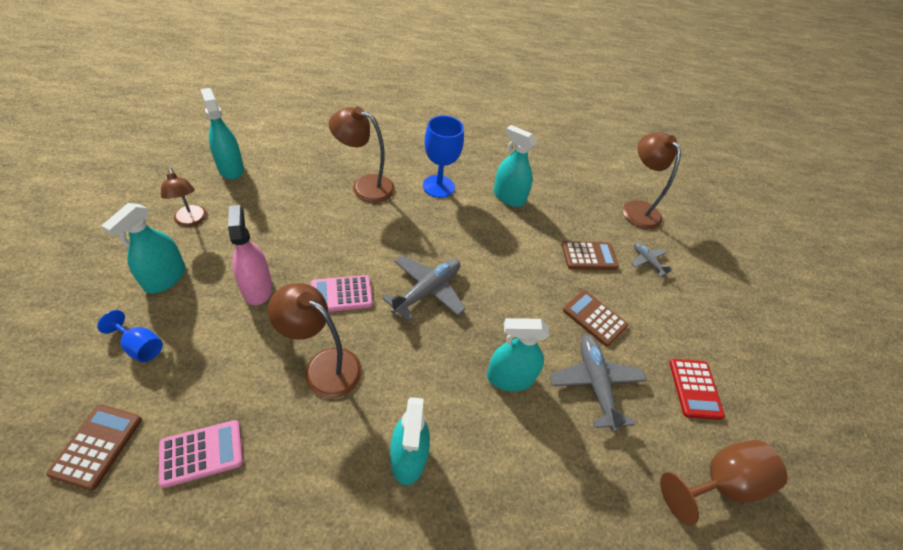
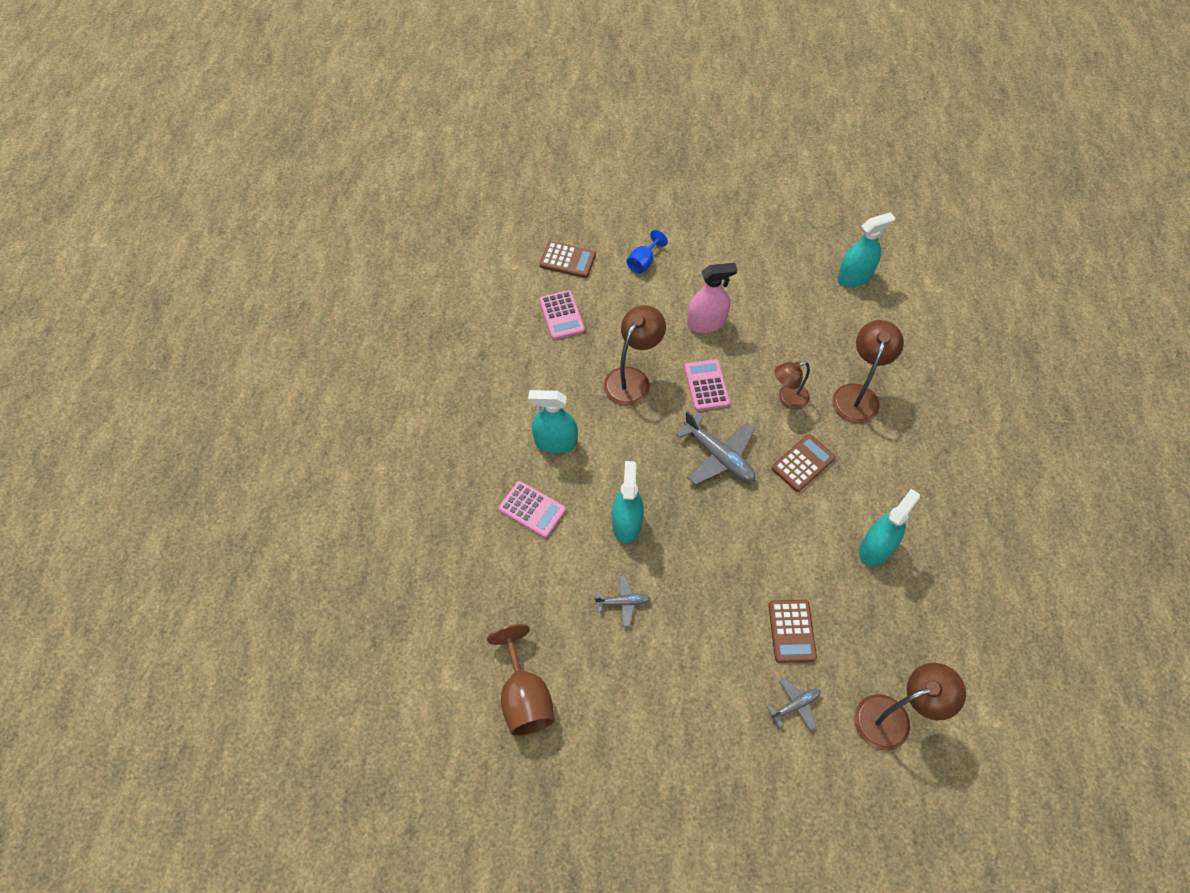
camera: 100 degrees right, 10 degrees up
turquoise spray bottle [101,203,186,293] -> none
brown lamp [161,168,207,227] -> brown lamp moved to [775,361,810,410]
blue goblet [423,116,464,198] -> none
grey plane [550,335,647,432] -> grey plane [594,575,650,627], size x0.55
brown calculator [563,290,628,346] -> brown calculator moved to [771,434,835,492]
red calculator [669,359,725,420] -> none
none -> pink calculator [499,481,566,538]

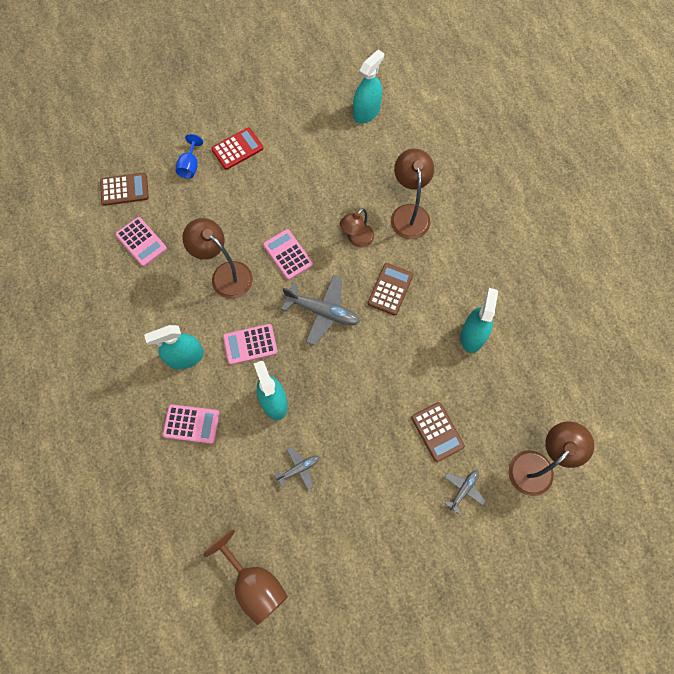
camera: 25 degrees left, 10 degrees up
brown lamp [604,305,666,406] -> brown lamp turned 60 degrees counterclockwise [182,218,253,299]
pink spray bottle [687,263,738,333] -> none
none -> red calculator [211,127,263,170]
none -> pink calculator [223,324,278,365]

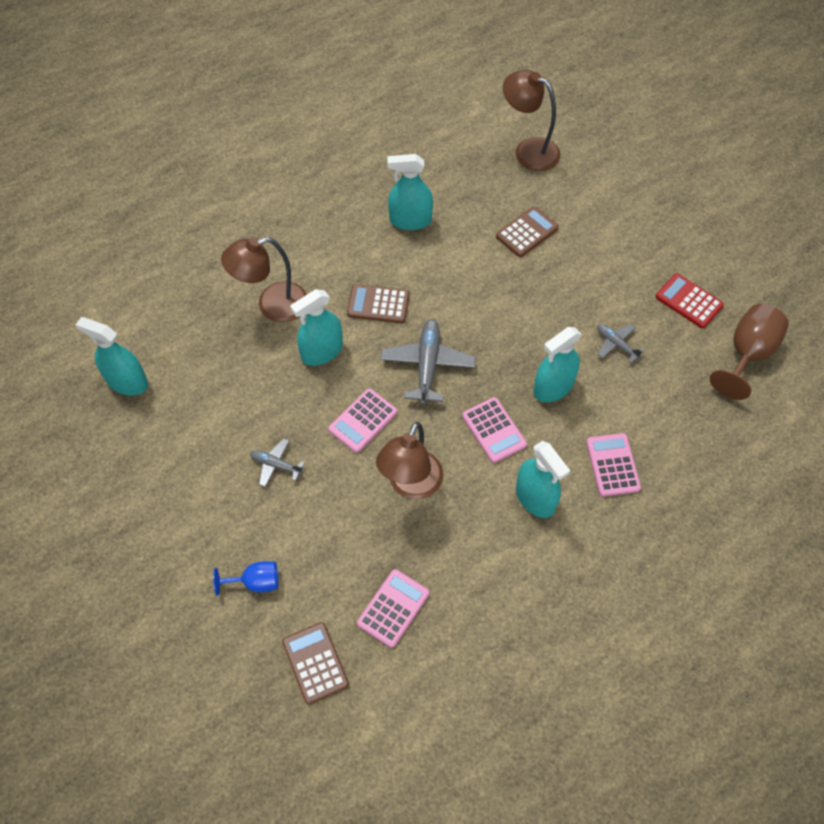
camera: 105 degrees left, 10 degrees down
red calculator [211,127,263,170] -> red calculator moved to [656,273,724,328]
brown lamp [340,208,374,247] -> turquoise spray bottle [290,289,343,366]
grey plane [444,471,486,515] -> grey plane moved to [250,438,305,487]

